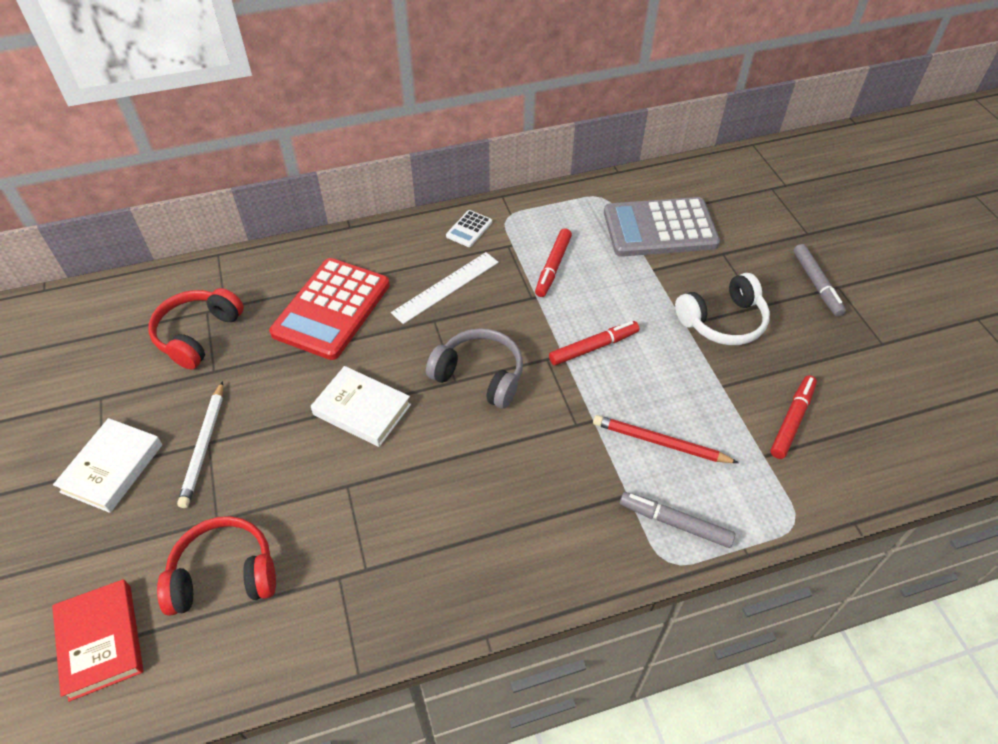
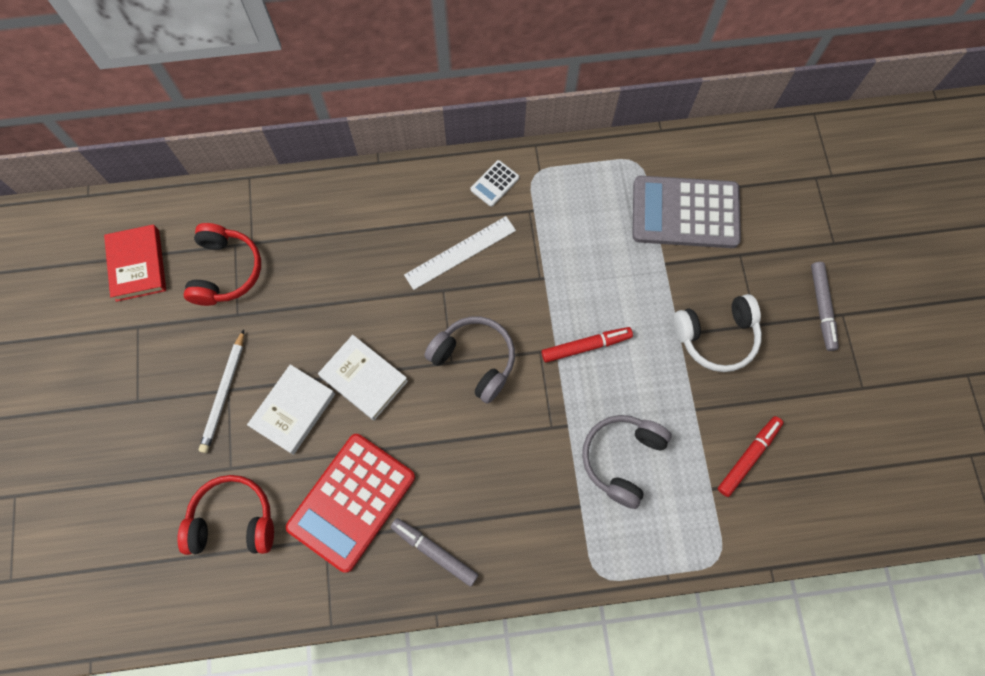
camera: 10 degrees right, 20 degrees up
red book [52,579,143,702] -> red book moved to [104,224,166,302]
white book [53,418,163,513] -> white book moved to [247,364,335,455]
red headphones [148,288,244,369] -> red headphones turned 150 degrees clockwise [184,223,261,306]
red calculator [269,258,390,360] -> red calculator moved to [286,434,415,573]
red marker [535,228,572,297] -> none
red pencil [593,415,739,463] -> grey headphones [582,415,672,509]
grey marker [620,492,735,548] -> grey marker moved to [390,518,478,587]

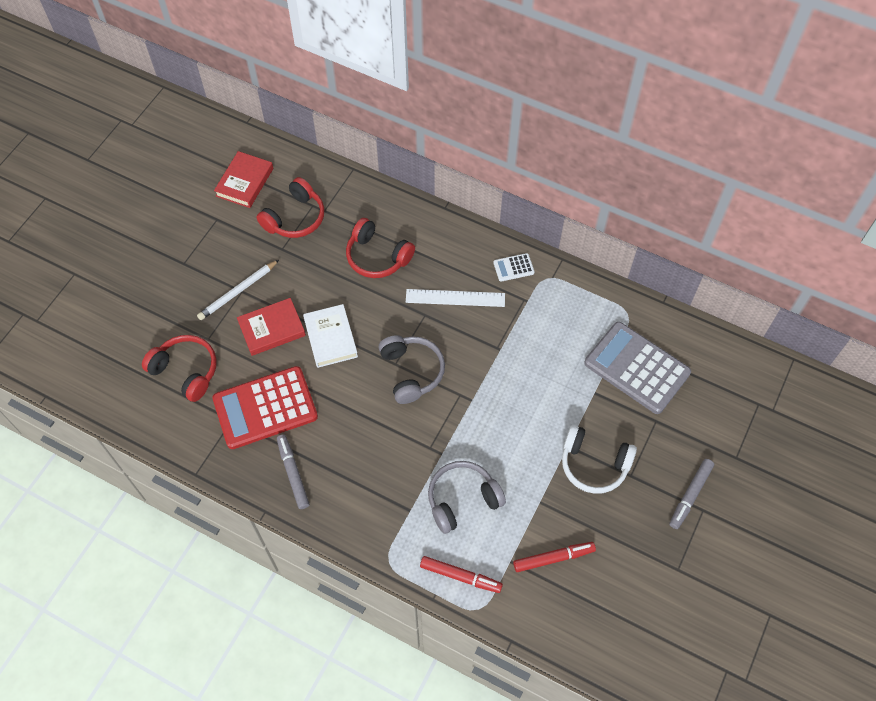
camera: 35 degrees right, 10 degrees down
white book [247,364,335,455] -> red book [237,298,306,356]
red marker [541,327,633,363] -> red marker moved to [420,556,503,593]
none -> red headphones [346,218,415,278]

